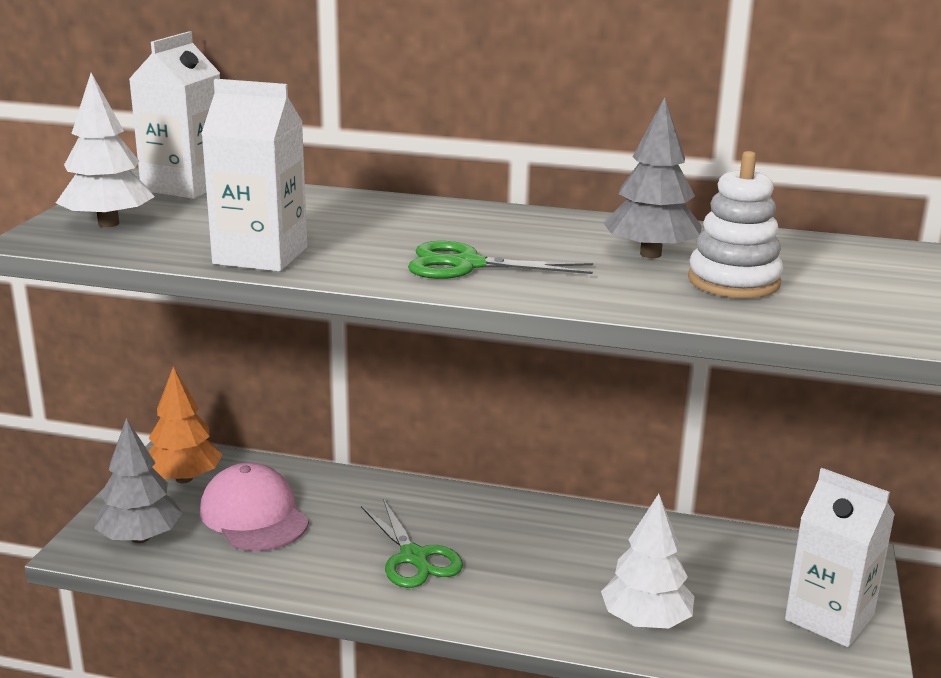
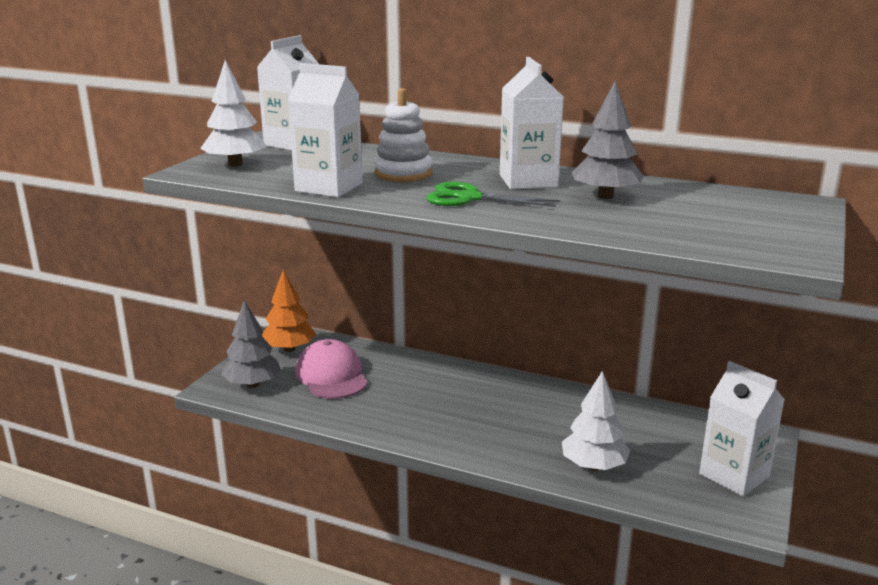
camera: 10 degrees right, 0 degrees up
green scissors [361,499,463,588] -> none
white stacking toy [688,151,783,298] -> white stacking toy moved to [374,88,432,182]
none -> white carton [500,57,564,189]

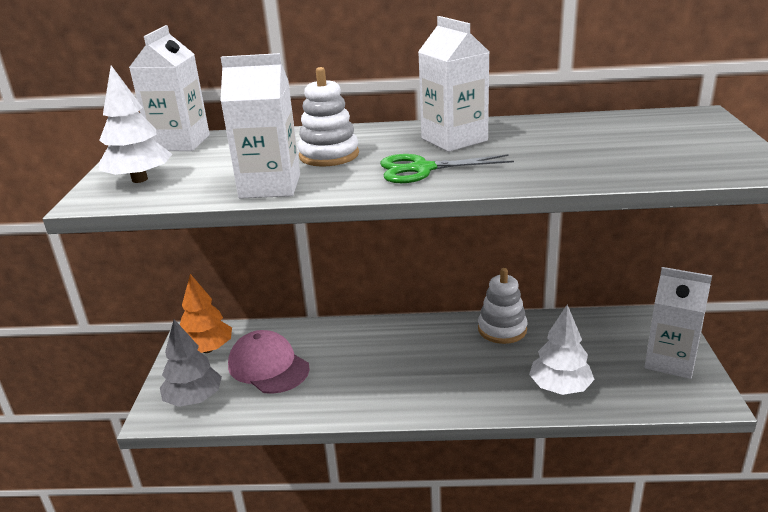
camera: 20 degrees left, 5 degrees up
grey tree [571,81,644,199] -> none
none -> white stacking toy [478,268,527,344]

